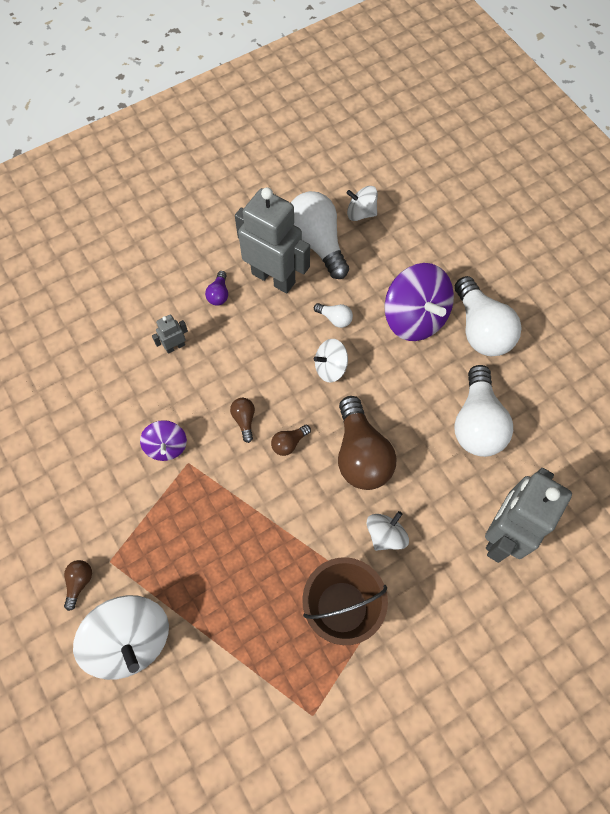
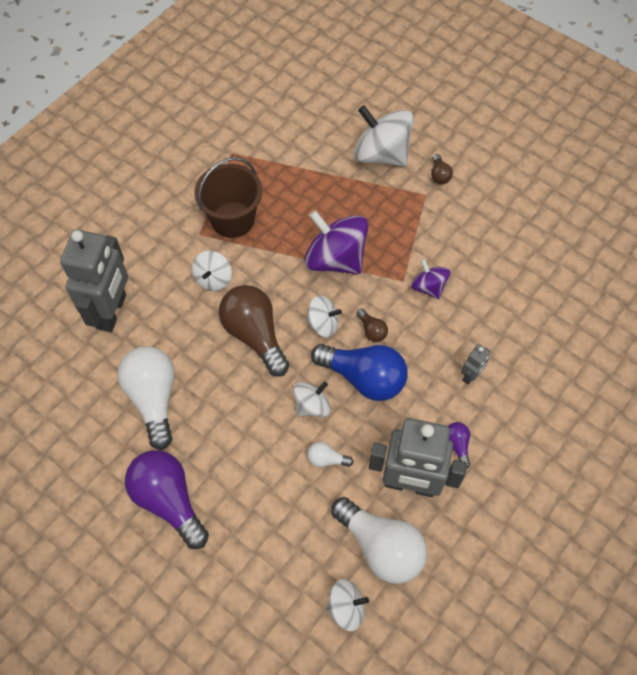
camera: 160 degrees right, 5 degrees down
brown light bulb [271,425,311,456] -> white spinning top [306,295,342,337]
purple spinning top [385,263,454,341] -> purple spinning top moved to [304,210,368,274]
white light bulb [455,276,522,356] -> purple light bulb [125,450,209,549]
none -> blue light bulb [311,344,407,401]

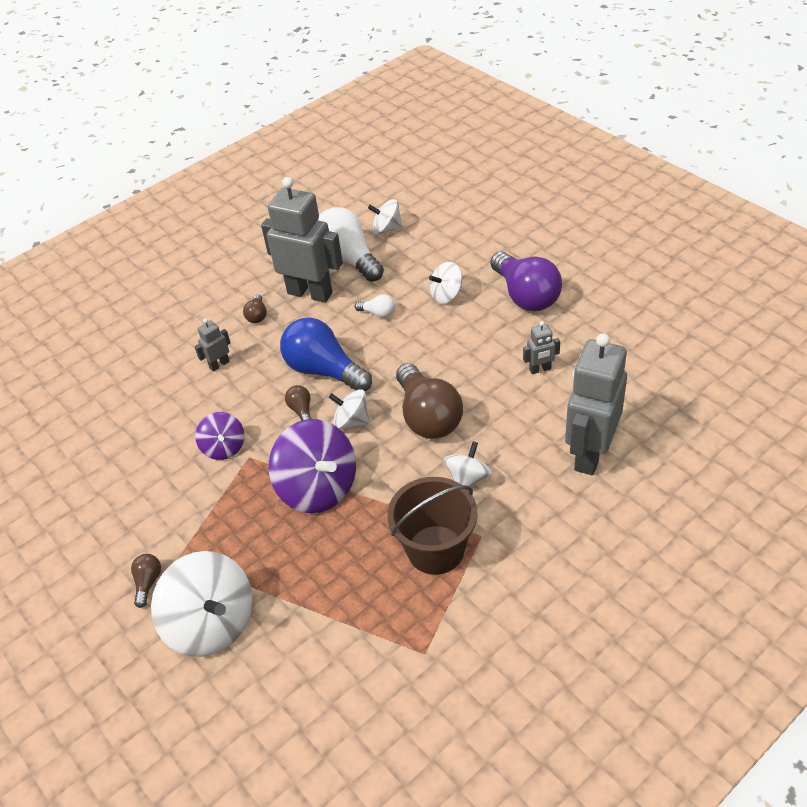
camera: 165 degrees left, 15 degrees down
white light bulb [117,346,175,450] -> grey robot [523,321,560,374]
white spinning top [293,382,331,417] -> white spinning top moved to [429,262,462,304]
purple light bulb [448,422,470,468] -> brown light bulb [243,294,267,323]

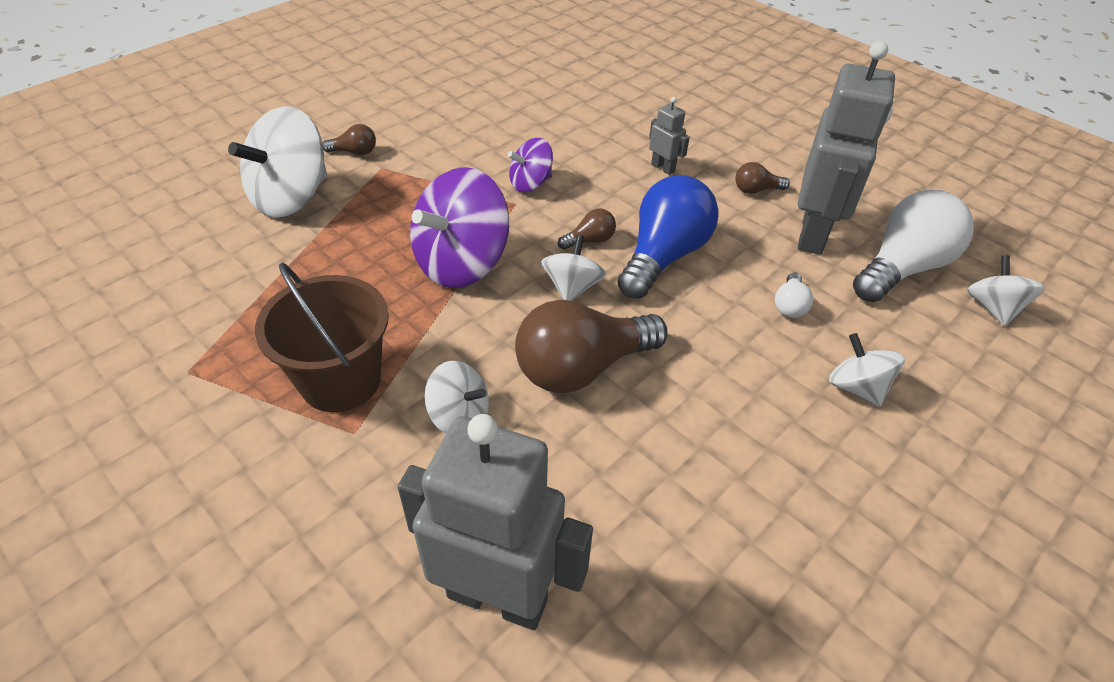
camera: 80 degrees right, 0 degrees up
purple light bulb [491,251,562,311] -> none
grey robot [523,321,560,374] -> none

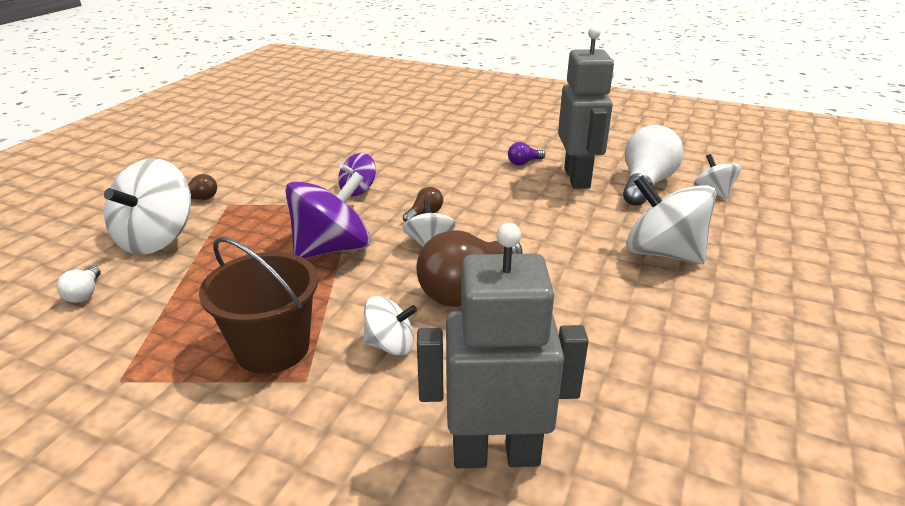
camera: 20 degrees left, 15 degrees down
purple spinning top [410,167,509,288] -> purple spinning top turned 150 degrees counterclockwise [285,171,371,258]
blue light bulb [618,175,719,299] -> none
grey robot [649,97,690,175] -> none
brown light bulb [735,162,790,194] -> purple light bulb [508,142,545,165]
white light bulb [775,272,813,318] -> white light bulb moved to [56,266,101,303]
white spinning top [829,333,905,406] -> white spinning top [626,175,716,264], size x1.83

